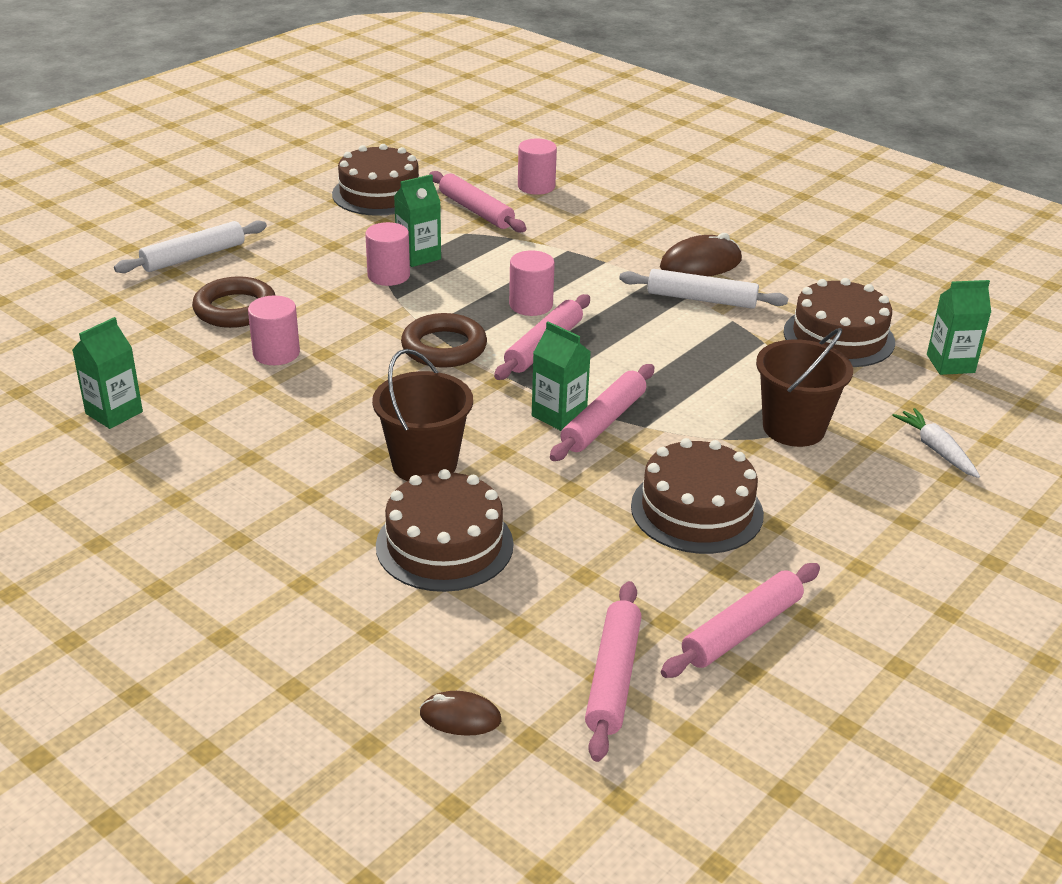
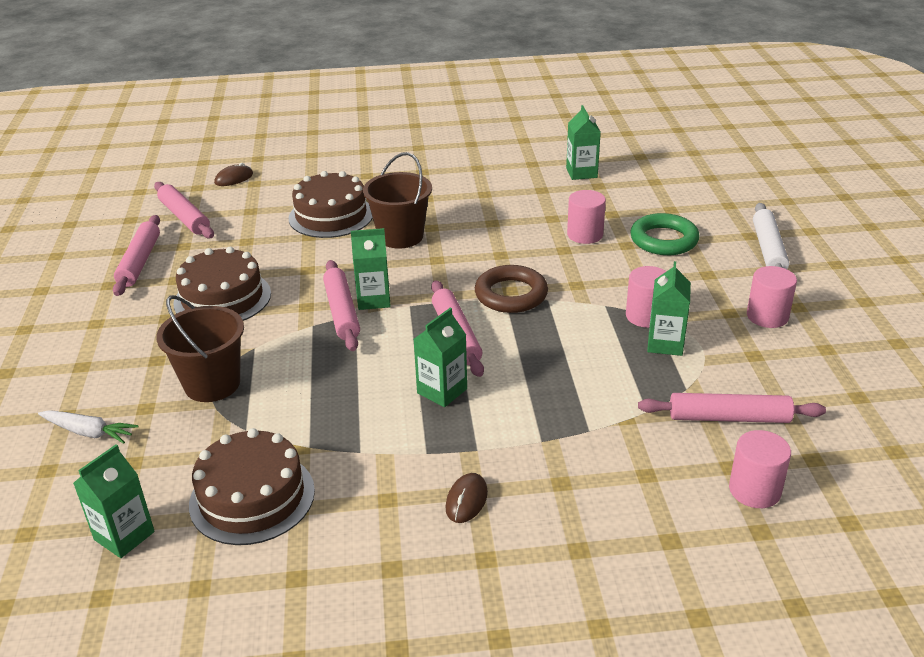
camera: 135 degrees right, 0 degrees up
brown ring [192,276,276,328] -> green ring [630,213,700,255]
brown cake [332,144,419,216] -> none
pink cylinder [509,250,555,316] -> pink cylinder moved to [747,266,797,328]
white rolling pin [619,269,788,309] -> none
brown mouse [660,233,742,276] -> brown mouse [445,473,488,523], size x0.60
none -> green carton [414,308,467,407]

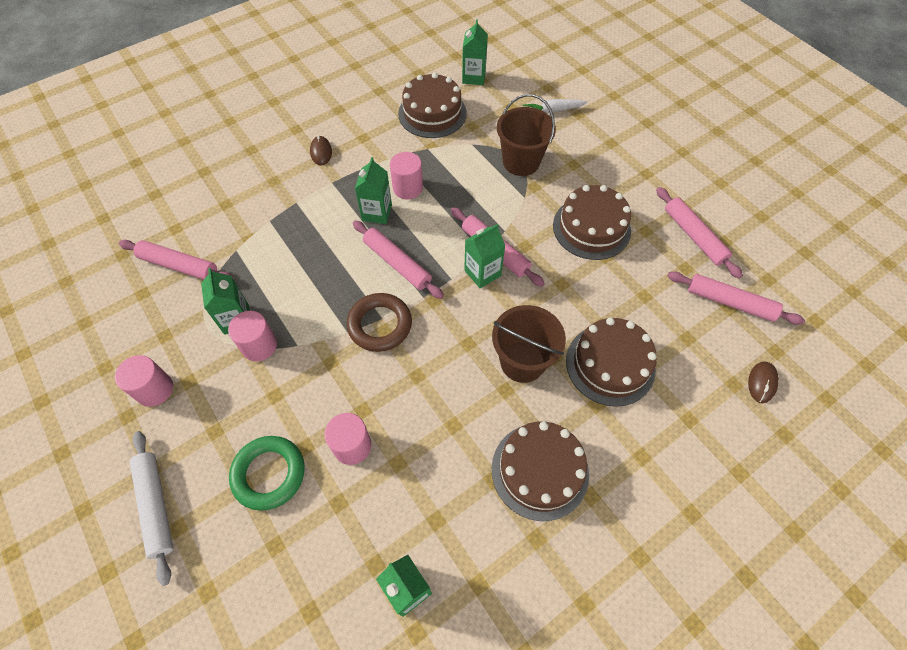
camera: 150 degrees right, 25 degrees up
pink rolling pin [638,393,826,423] -> pink rolling pin turned 45 degrees clockwise [119,240,234,280]
pink cylinder [729,430,791,508] -> pink cylinder moved to [390,152,423,199]
none -> brown cake [492,422,589,521]

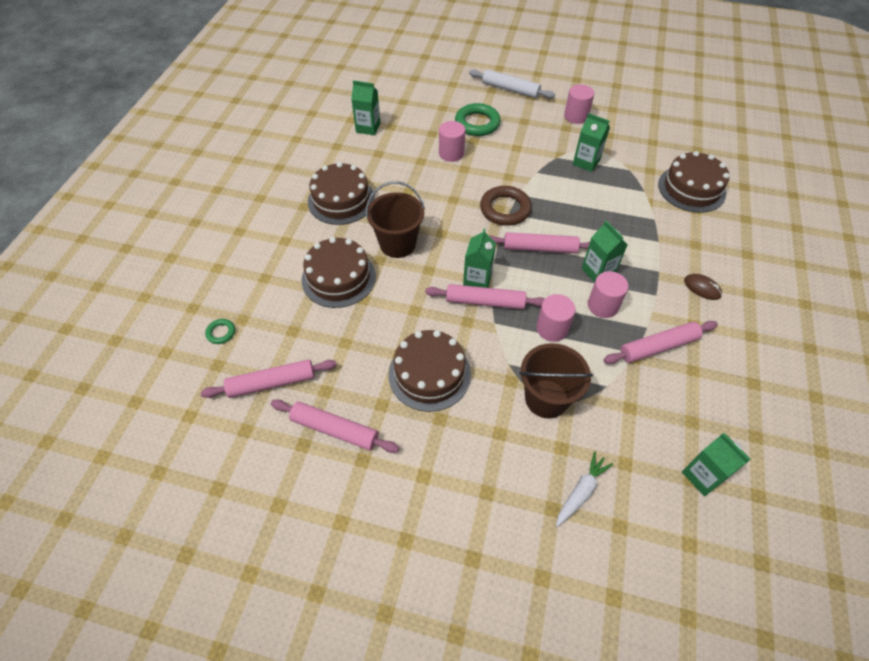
camera: 140 degrees right, 5 degrees down
pink rolling pin [119,240,234,280] -> pink rolling pin moved to [604,321,718,364]
pink cylinder [228,311,277,361] -> pink cylinder moved to [536,294,575,342]
brown cake [398,73,467,138] -> brown cake moved to [658,151,729,213]
brown mouse [748,361,779,403] -> green ring [205,319,235,344]

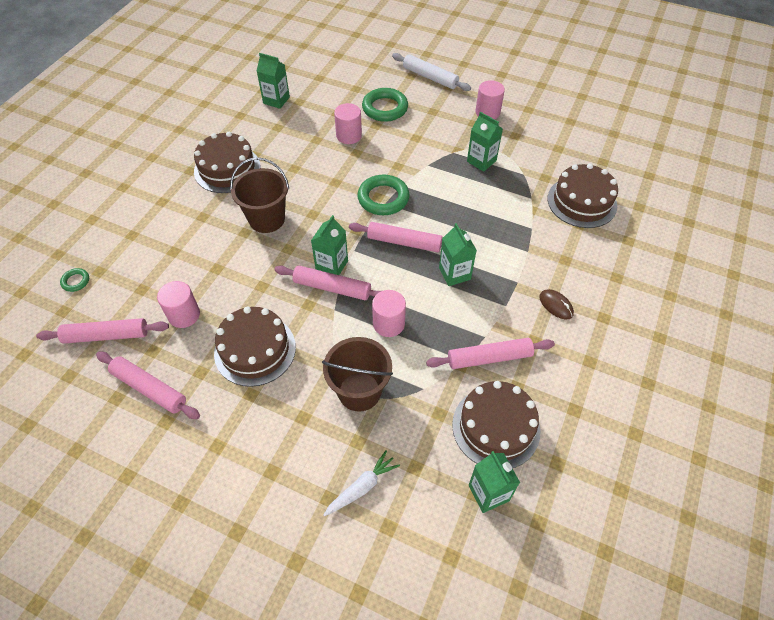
camera: 10 degrees right, 0 degrees up
brown cake [302,237,376,308] -> brown cake moved to [452,381,540,468]
brown ring [480,186,532,226] -> green ring [357,175,410,215]
pink cylinder [588,271,628,318] -> pink cylinder moved to [157,281,200,328]

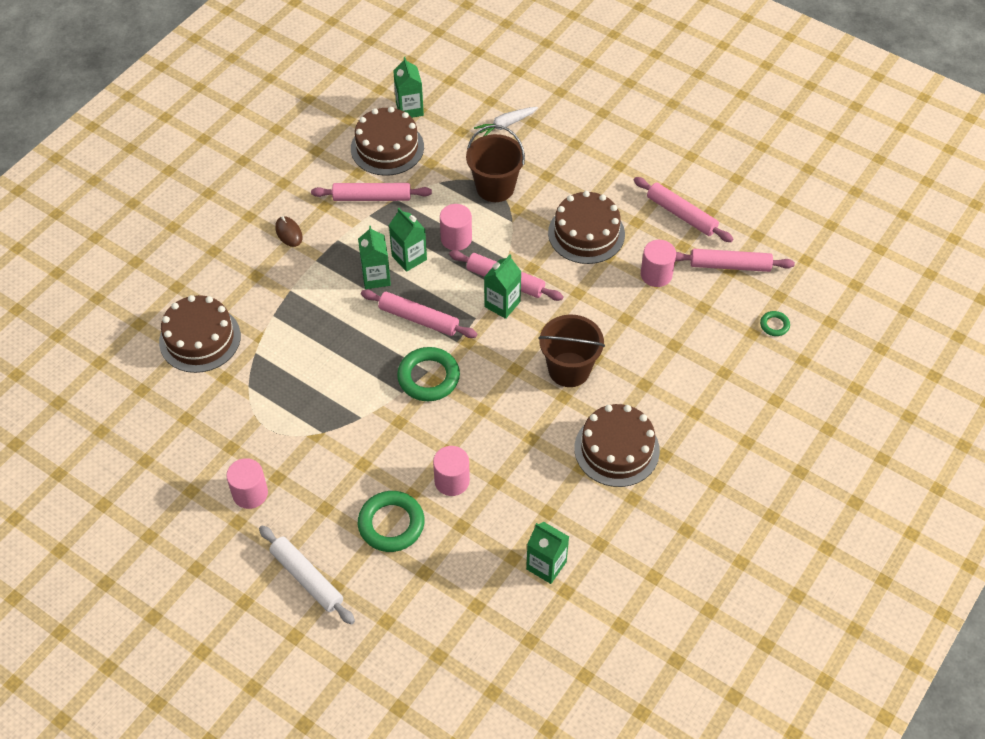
camera: 170 degrees left, 0 degrees up
green carton [467,112,503,172] -> green carton moved to [389,208,427,272]

